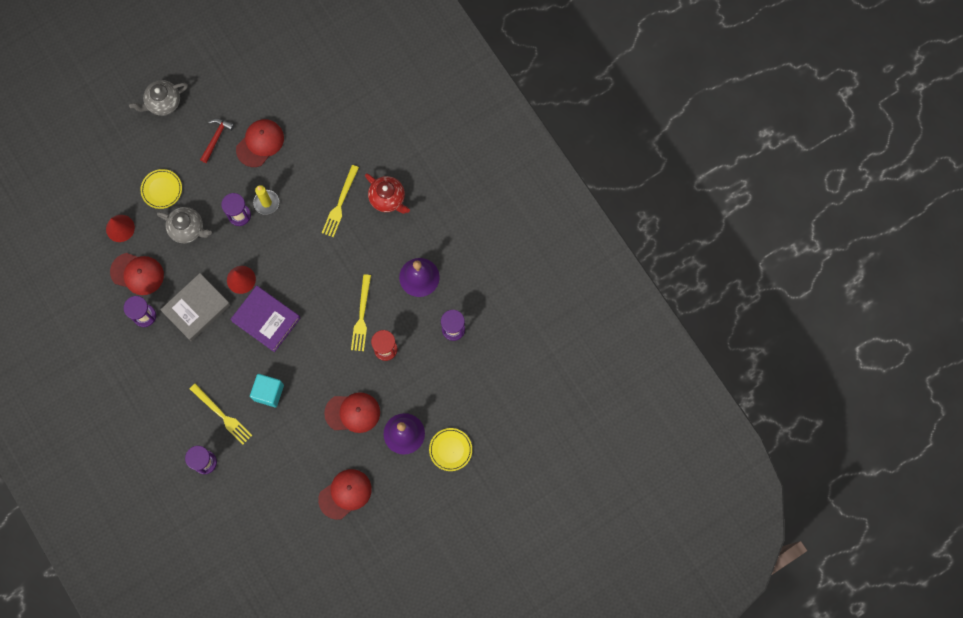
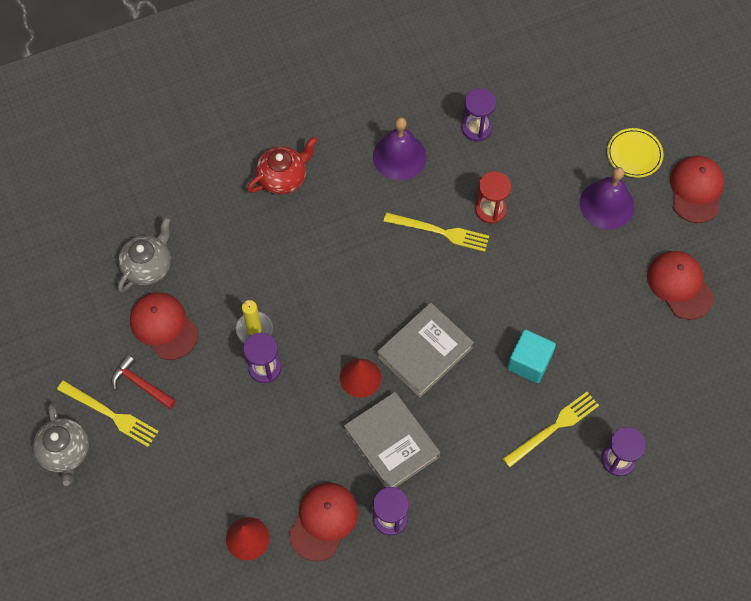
camera: 80 degrees left, 10 degrees down
yellow plate [140,169,182,209] -> none
grey teapot [157,207,212,243] -> grey teapot moved to [118,217,171,293]
purple book [230,286,300,352] -> grey book [377,303,474,398]
yellow fork [322,165,359,237] -> yellow fork moved to [57,380,159,447]
red cap [324,392,380,433] -> red cap moved to [670,156,725,223]

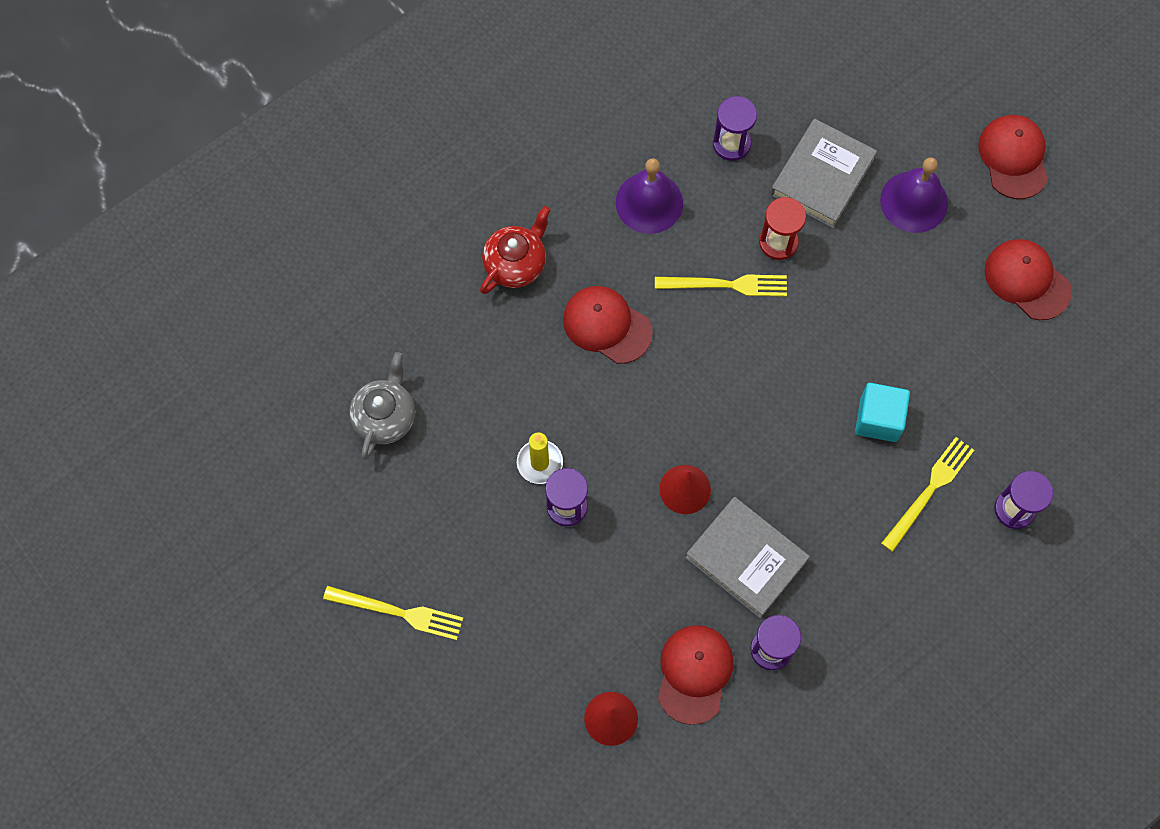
camera: 15 degrees left, 5 degrees up
grey teapot [33,404,89,486] -> none
red hammer [111,355,176,409] -> none
red cap [130,292,198,360] -> red cap moved to [563,286,653,364]
grey book [377,303,474,398] -> grey book moved to [770,119,877,228]
yellow plate [607,128,663,178] -> none

